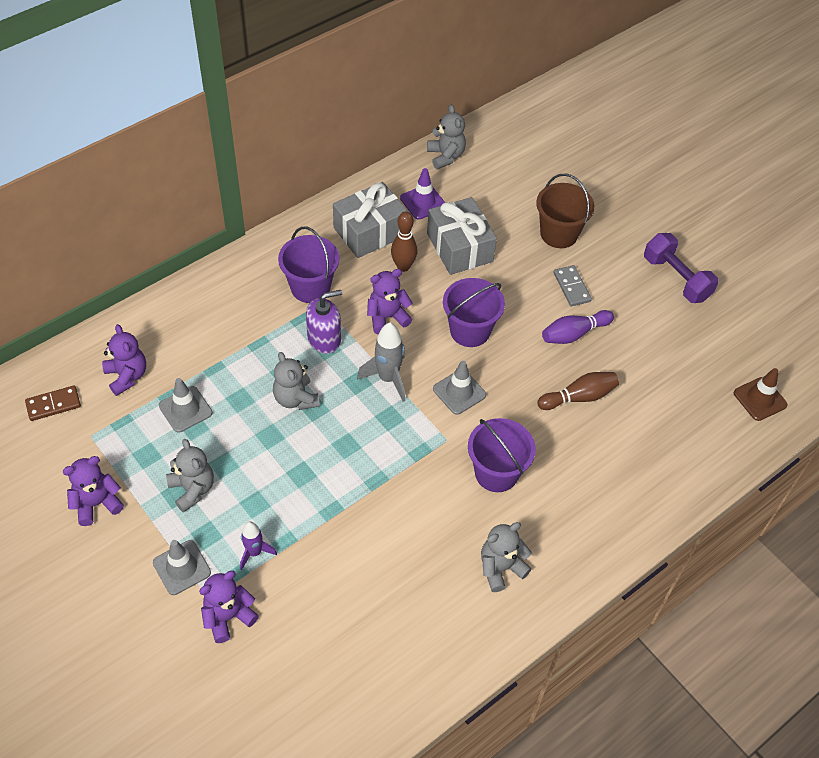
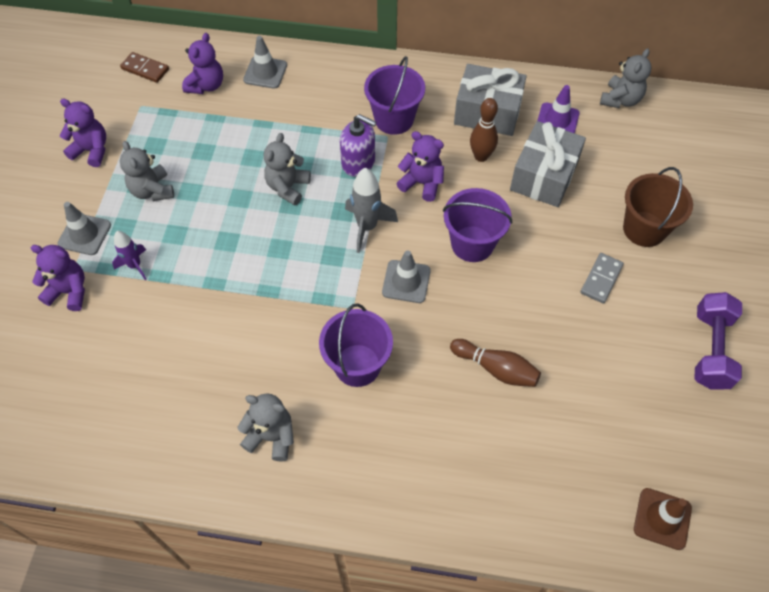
camera: 50 degrees right, 5 degrees up
grey traffic cone [159,378,213,433] -> grey traffic cone moved to [243,36,287,89]
grey teddy bear [166,439,214,513] -> grey teddy bear turned 135 degrees clockwise [120,141,174,201]
purple bowling pin [542,310,614,344] -> none

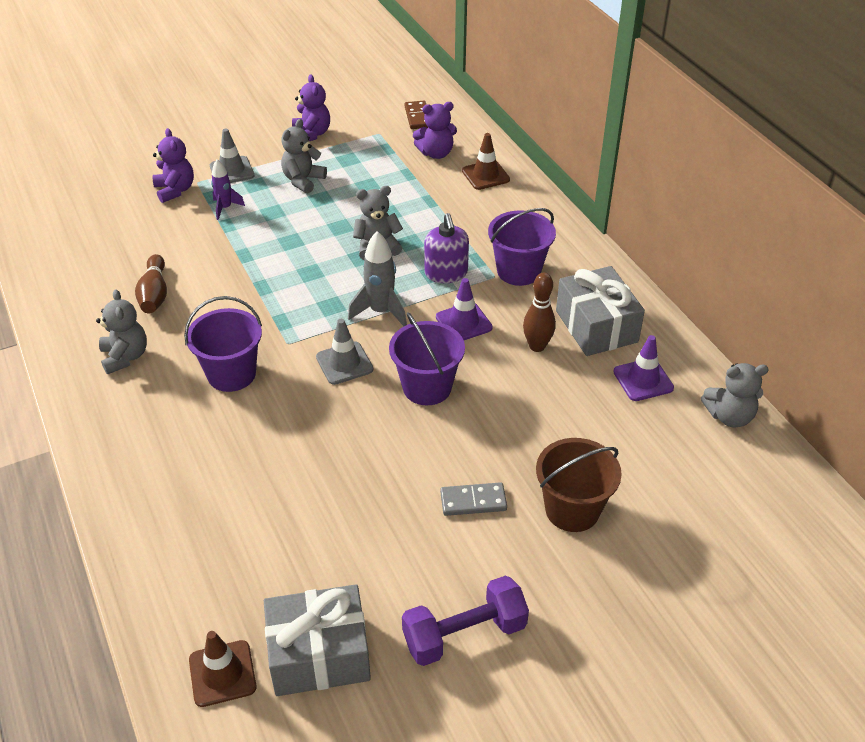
camera: 55 degrees right, 15 degrees down
grey traffic cone [243,36,287,89] -> brown traffic cone [462,133,510,190]
purple teddy bear [397,131,444,202] -> purple traffic cone [436,278,493,340]
brown bowling pin [450,339,541,387] -> brown bowling pin moved to [135,254,167,313]
grey gift [510,121,586,207] -> grey gift moved to [264,584,371,696]

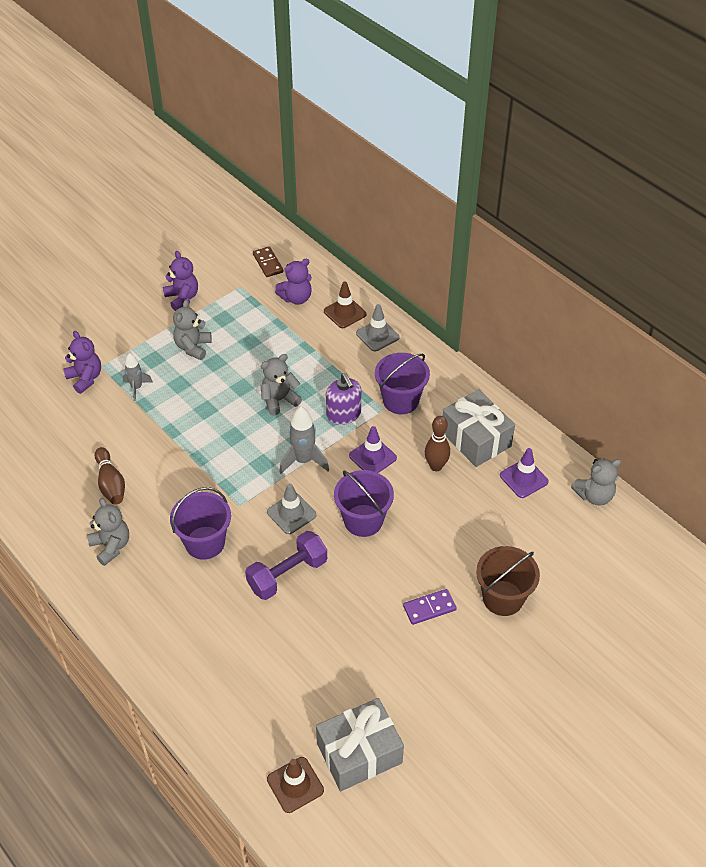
camera: 15 degrees left, 5 degrees up
grey traffic cone [210,128,254,183] -> grey traffic cone moved to [356,304,400,351]
purple rocket [211,159,245,220] -> grey rocket [123,353,153,401]
purple dumbbell [402,576,529,666] -> purple dumbbell moved to [245,531,327,600]
grey domino [440,482,507,516] -> purple domino [403,589,457,625]

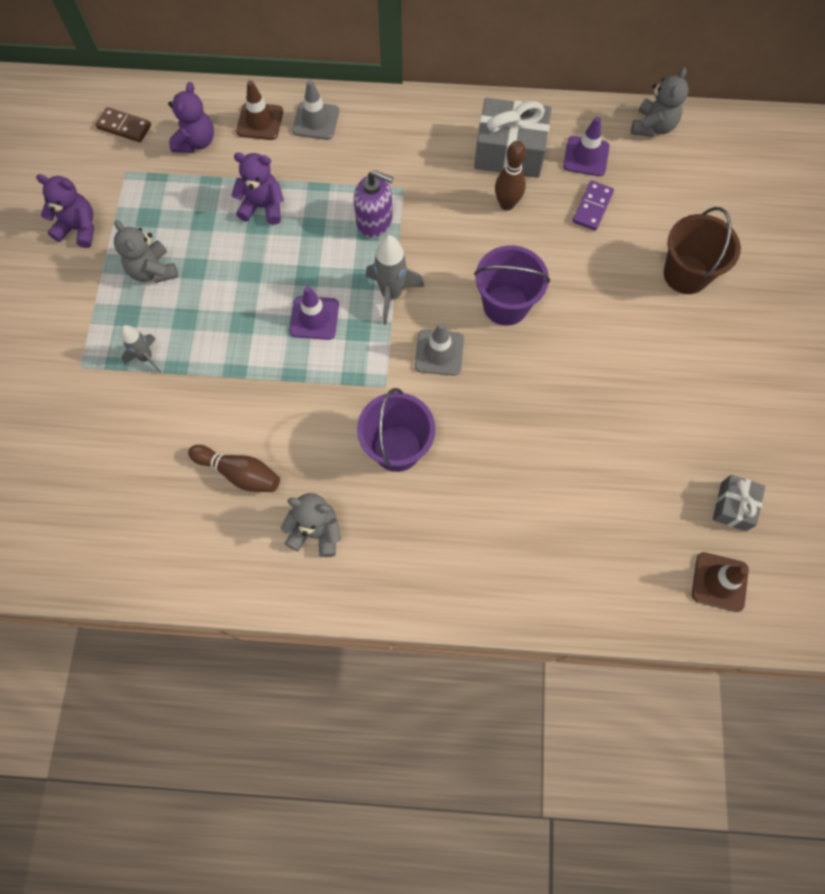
camera: 45 degrees left, 20 degrees up
purple teddy bear [63,331,101,394] -> purple teddy bear moved to [231,153,284,225]
purple dumbbell [245,531,327,600] -> none
grey teddy bear [261,354,302,416] -> none
grey gift [316,698,404,791] -> grey gift [713,475,766,531], size x0.55
purple traffic cone [349,426,397,473] -> purple traffic cone moved to [290,286,339,340]
purple bucket [375,353,430,414] -> none
purple domino [403,589,457,625] -> purple domino moved to [573,181,614,231]

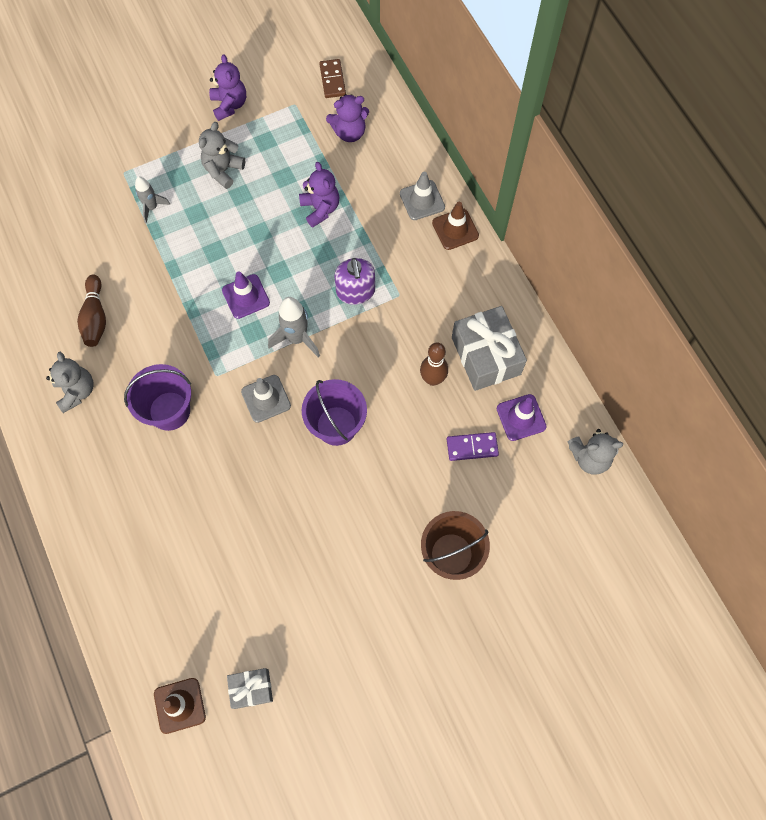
camera: 60 degrees right, 0 degrees up
brown traffic cone [236,80,283,140] -> brown traffic cone moved to [432,202,479,250]

